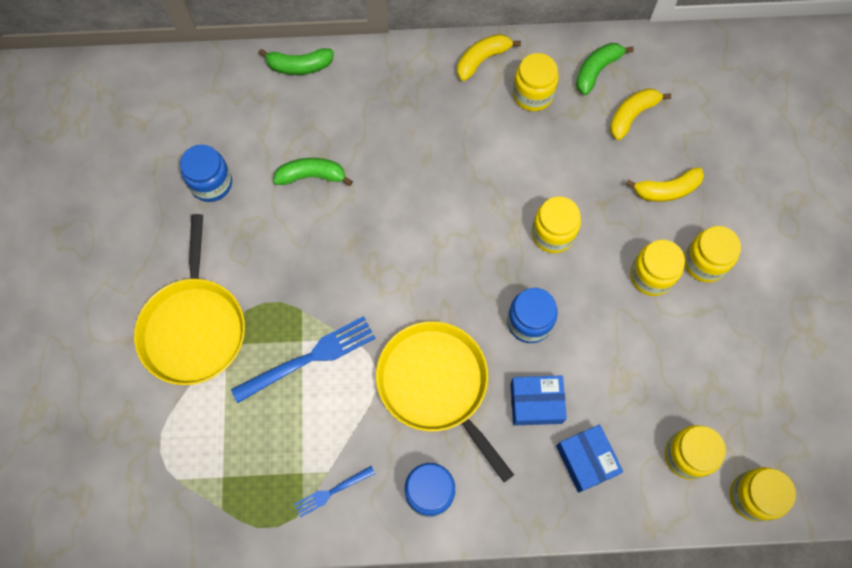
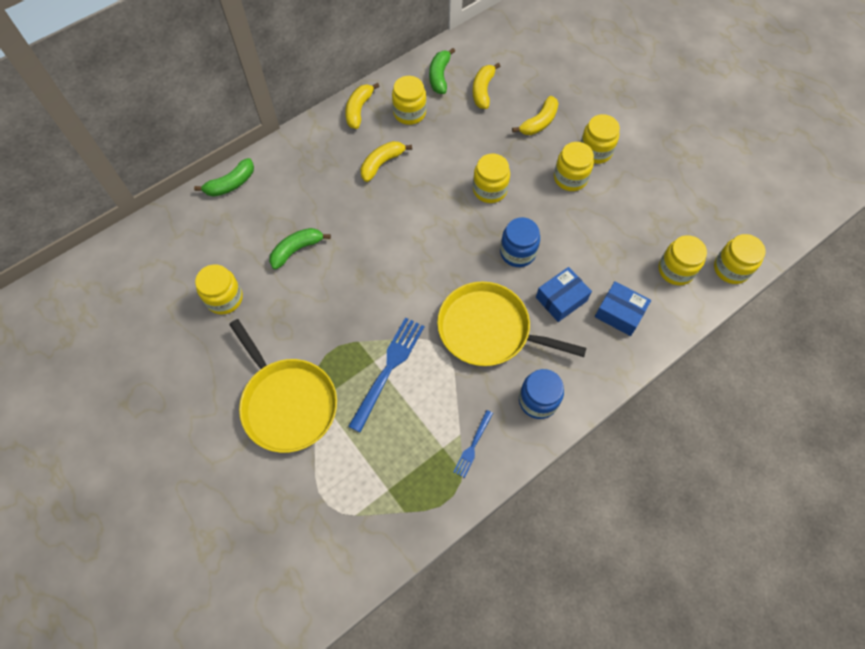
camera: 35 degrees left, 5 degrees down
blue jar [180,145,232,202] -> yellow jar [195,264,243,315]
none -> yellow banana [360,141,412,182]

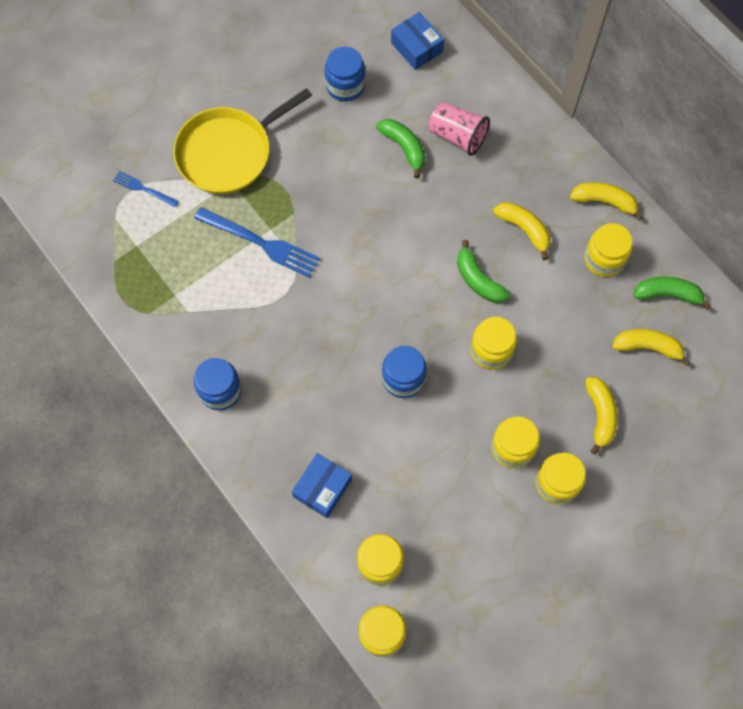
camera: 90 degrees right, 5 degrees up
green banana [194,158,254,197] -> green banana moved to [457,240,510,303]
yellow jar [195,264,243,315] -> blue jar [325,46,365,102]
yellow pan [437,282,587,366] -> none
blue fork [454,410,493,478] -> blue fork moved to [113,171,179,207]
yellow banana [512,96,559,135] -> yellow banana turned 135 degrees counterclockwise [585,377,618,455]
blue box [536,267,592,322] -> blue box moved to [391,12,444,70]
none -> pink cup [429,102,490,156]

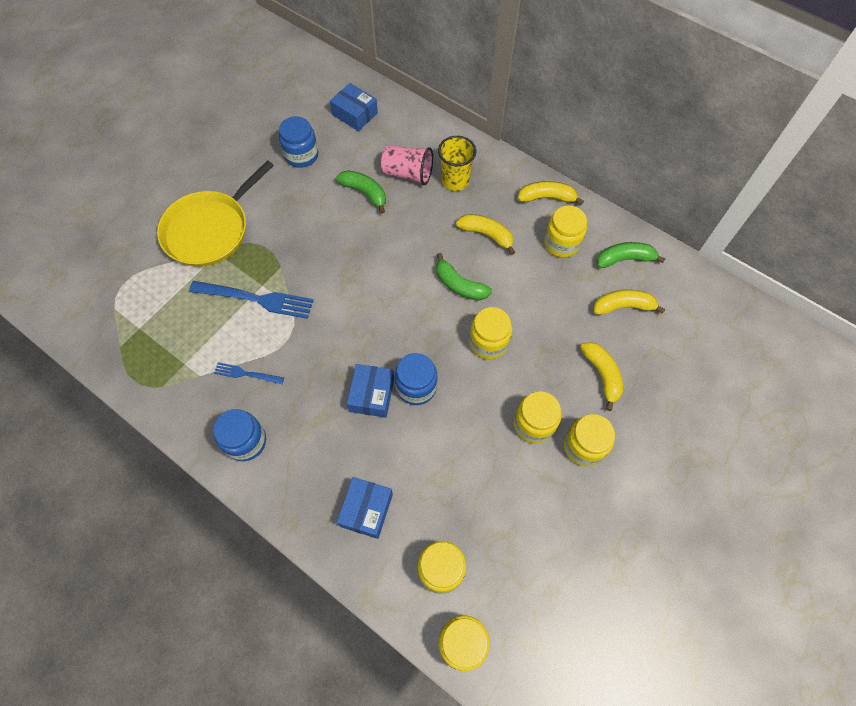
camera: 15 degrees left, 5 degrees down
blue fork [113,171,179,207] -> blue fork moved to [214,362,284,384]
none -> blue box [347,364,394,418]
none -> yellow cup [438,136,476,191]

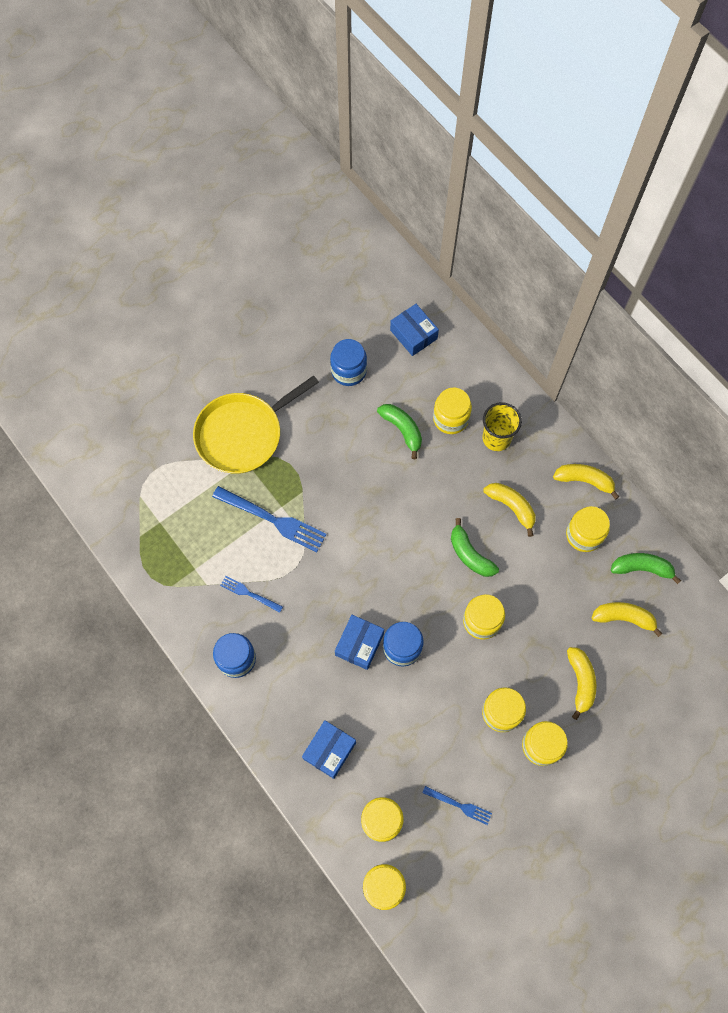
camera: 15 degrees right, 5 degrees up
pink cup [381,145,433,185] -> yellow jar [433,388,472,434]
none -> blue fork [422,786,492,825]

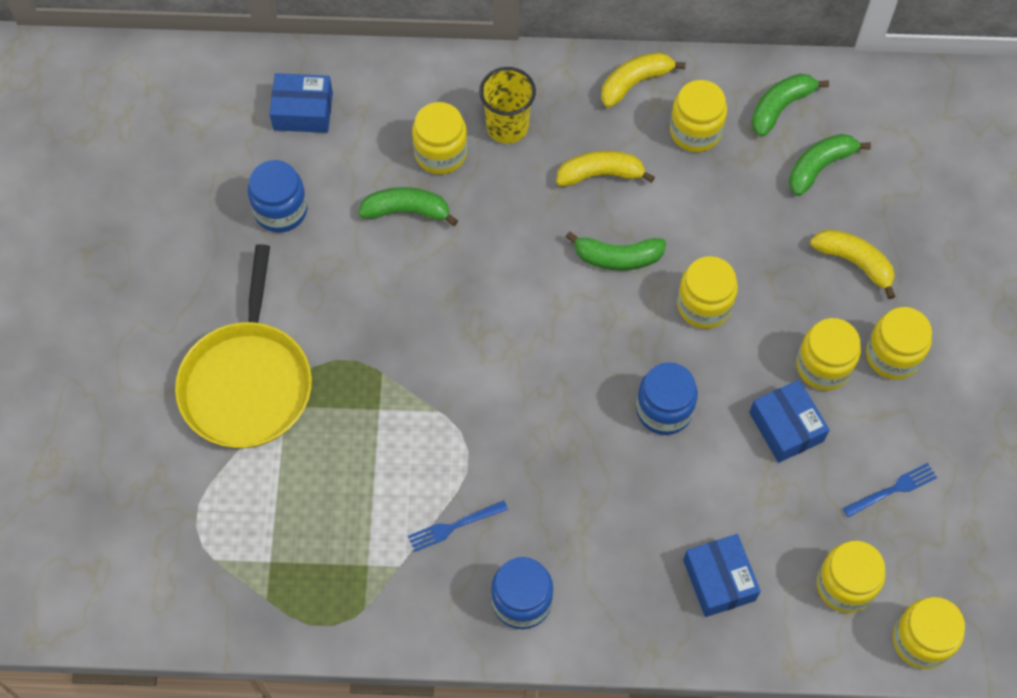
camera: 50 degrees left, 5 degrees down
blue fork [212,486,327,552] -> none
blue box [335,615,384,670] -> blue box moved to [749,380,829,463]
yellow banana [592,602,663,637] -> green banana [789,134,871,196]

